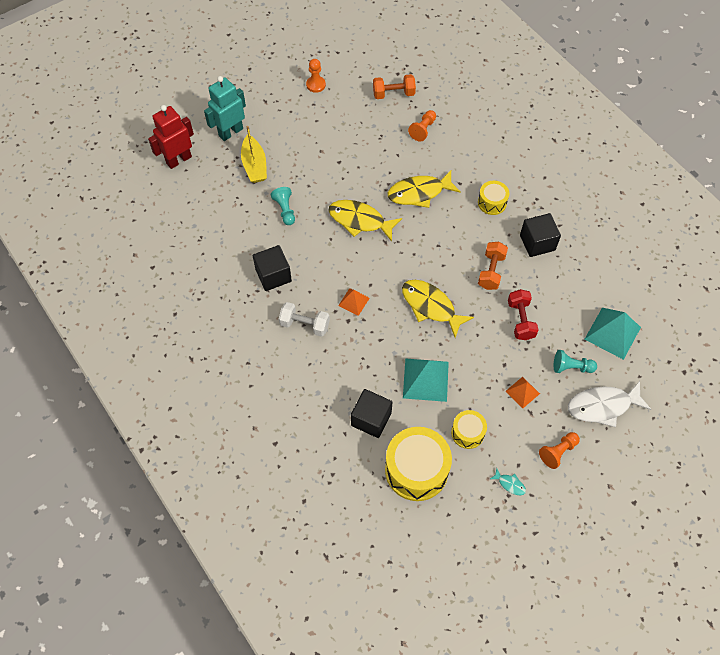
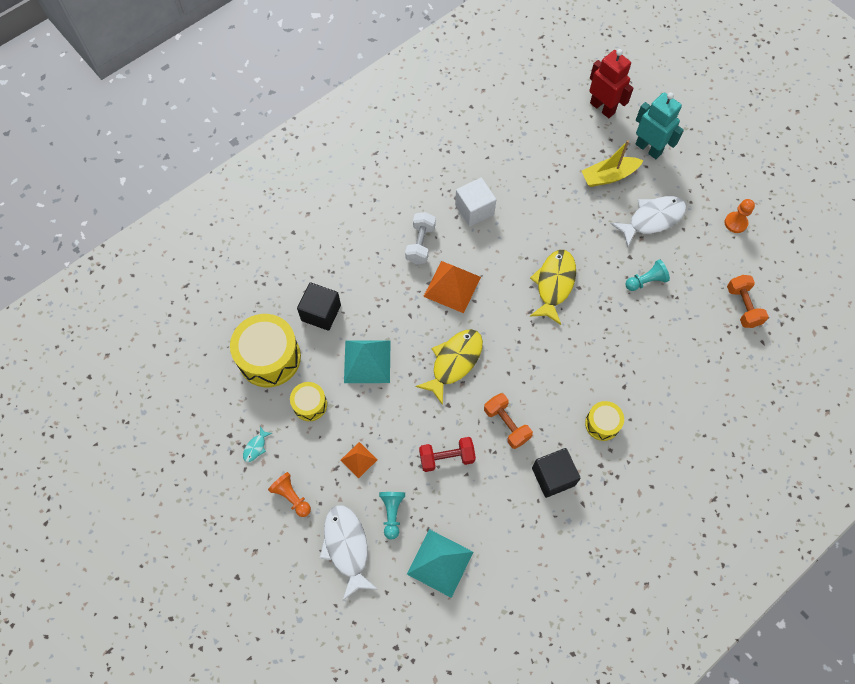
camera: 85 degrees right, 5 degrees up
black cube [253,245,292,291] -> white cube [455,178,496,226]
turquoise pawn [271,187,295,225] -> turquoise pawn moved to [626,260,670,291]
orange pyramid [338,288,370,316] -> orange pyramid [423,261,481,313], size x1.79
yellow fish [388,171,461,208] -> none
orange pawn [408,110,436,141] -> none
orange dumbbell [478,242,508,290] -> orange dumbbell turned 45 degrees clockwise [484,393,533,449]
none -> white fish [611,196,686,247]

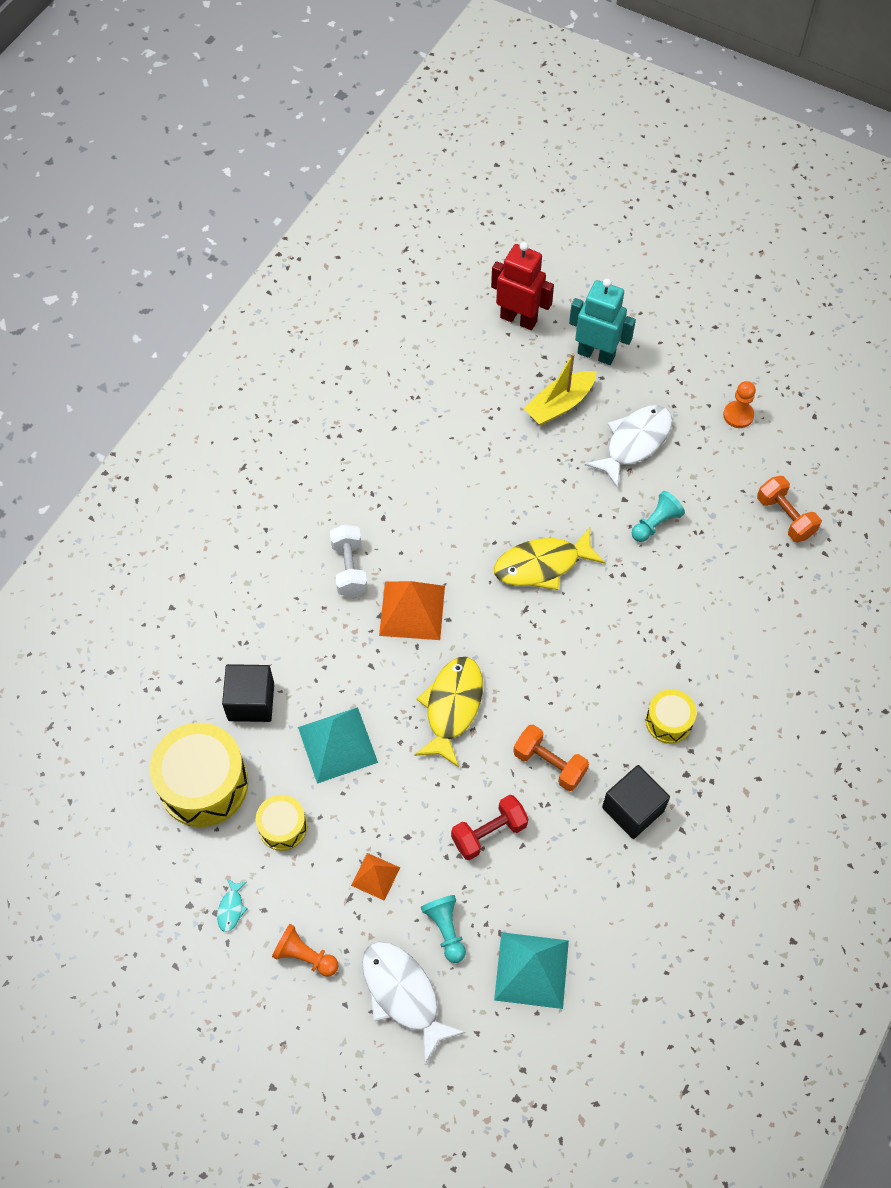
camera: 20 degrees left, 5 degrees down
white cube [455,178,496,226] -> none
yellow fish [530,250,576,325] -> yellow fish turned 105 degrees counterclockwise [494,527,606,590]

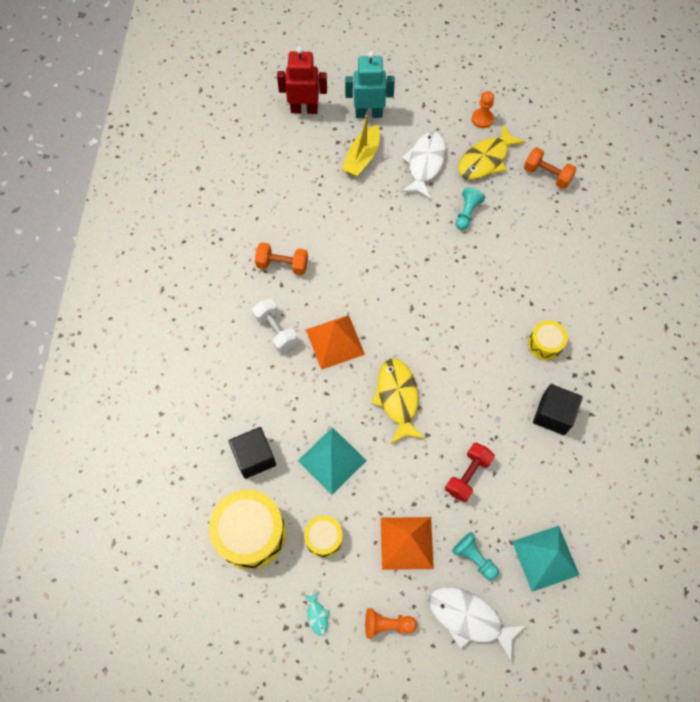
camera: 25 degrees left, 5 degrees up
orange pyramid [351,853,400,901] -> orange pyramid [381,517,434,570], size x1.79
yellow fish [494,527,606,590] -> yellow fish moved to [458,124,525,179]
orange dumbbell [513,724,589,791] -> orange dumbbell moved to [255,242,308,275]

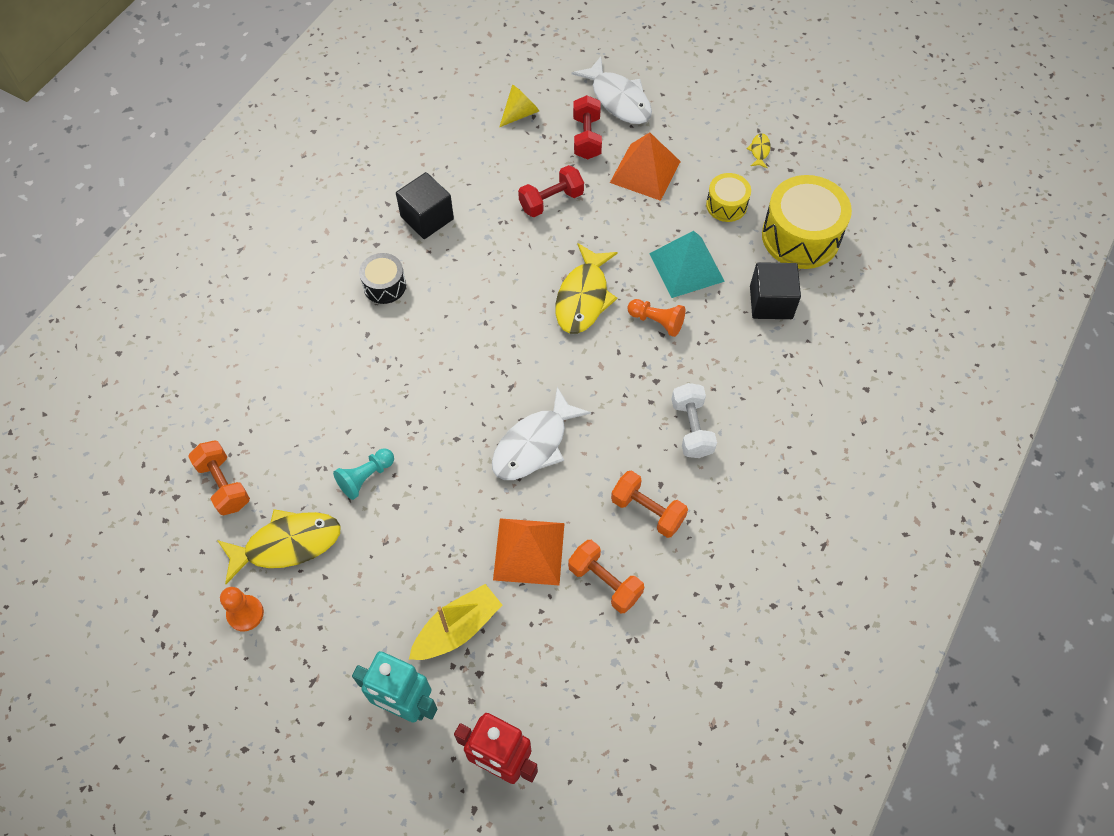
camera: 155 degrees left, 5 degrees down
turquoise fish [303,591,330,636] -> yellow fish [747,133,771,168]
orange pyramid [306,315,365,370] -> orange pyramid moved to [493,518,565,585]
orange pawn [365,608,417,639] -> orange pawn moved to [628,299,685,337]
white fish [401,132,446,199] -> white fish moved to [492,387,591,480]
turquoise pawn [452,532,499,580] -> red dumbbell [573,95,602,159]
turquoise pyramid [512,526,579,592] -> yellow cone [500,85,539,127]
yellow drum [528,320,568,360] -> black drum [359,253,406,304]
none -> orange dumbbell [568,540,644,613]

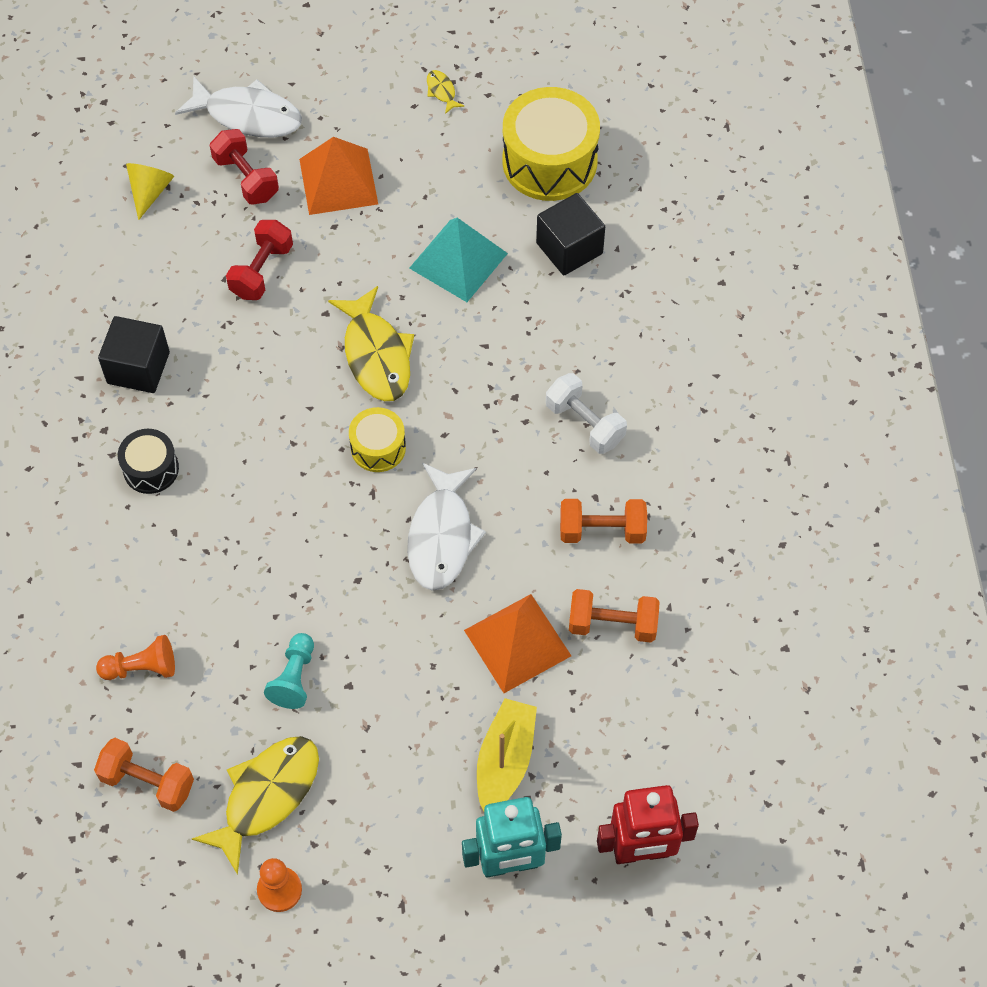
camera: 35 degrees left, 0 degrees up
orange pawn [628,299,685,337] -> orange pawn moved to [96,635,175,680]
yellow drum [706,173,751,222] -> yellow drum moved to [349,407,406,472]

